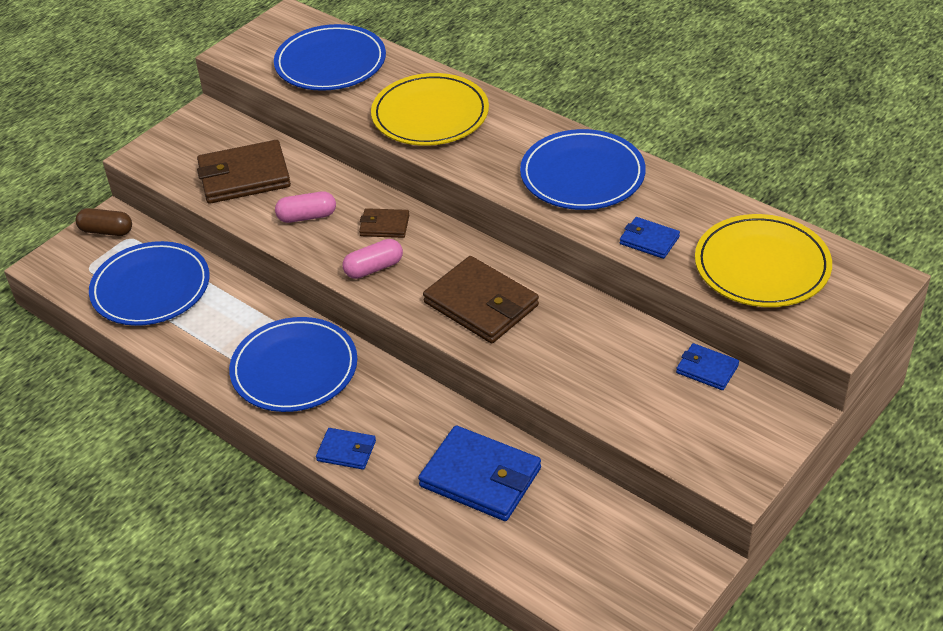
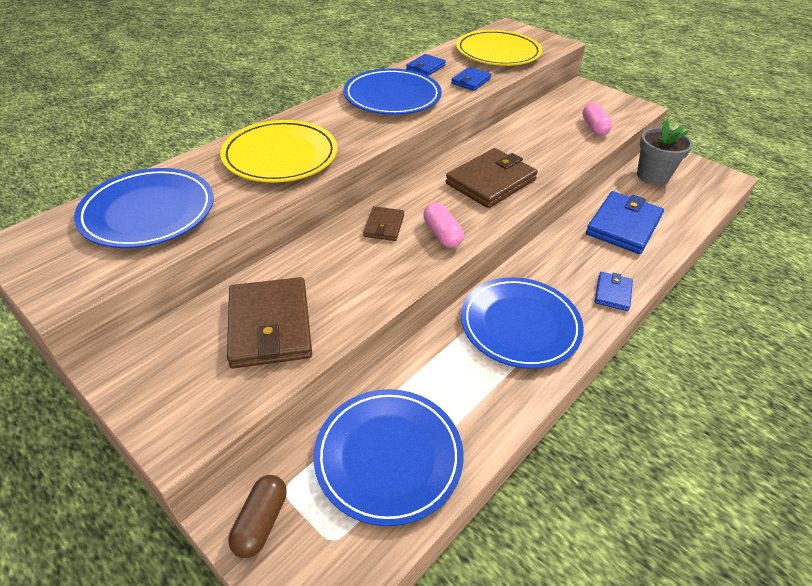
camera: 90 degrees left, 0 degrees up
pink capsule [275,191,336,223] -> pink capsule moved to [583,103,612,136]
blue wallet [676,343,739,390] -> blue wallet moved to [406,54,446,76]
none -> grey flower pot [637,119,693,185]

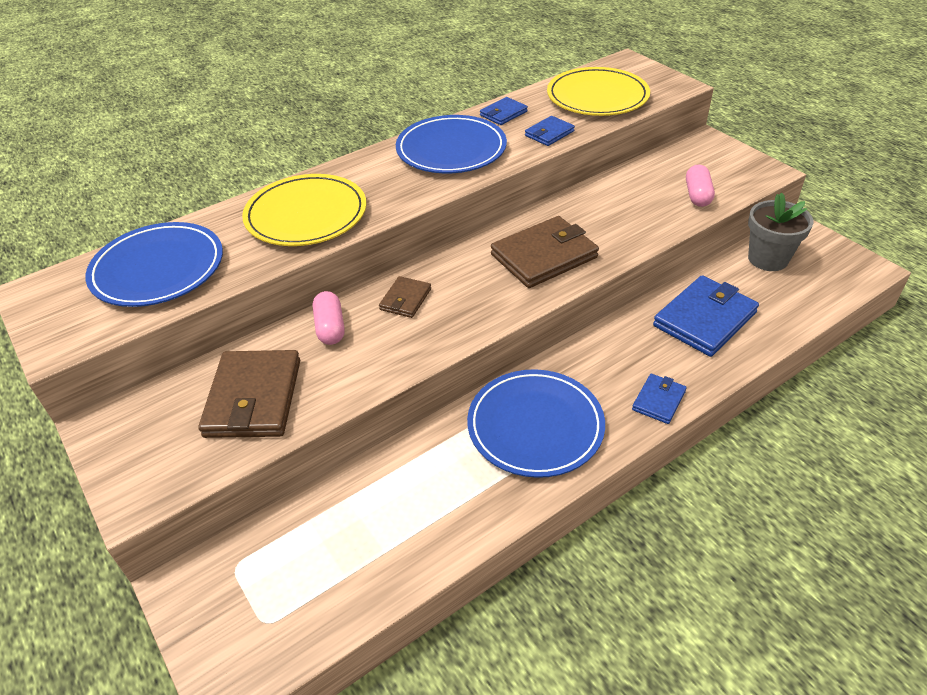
camera: 15 degrees right, 0 degrees up
brown capsule [229,475,287,558] -> none
blue plate [313,389,463,526] -> none
pink capsule [423,203,464,248] -> pink capsule moved to [313,291,345,345]

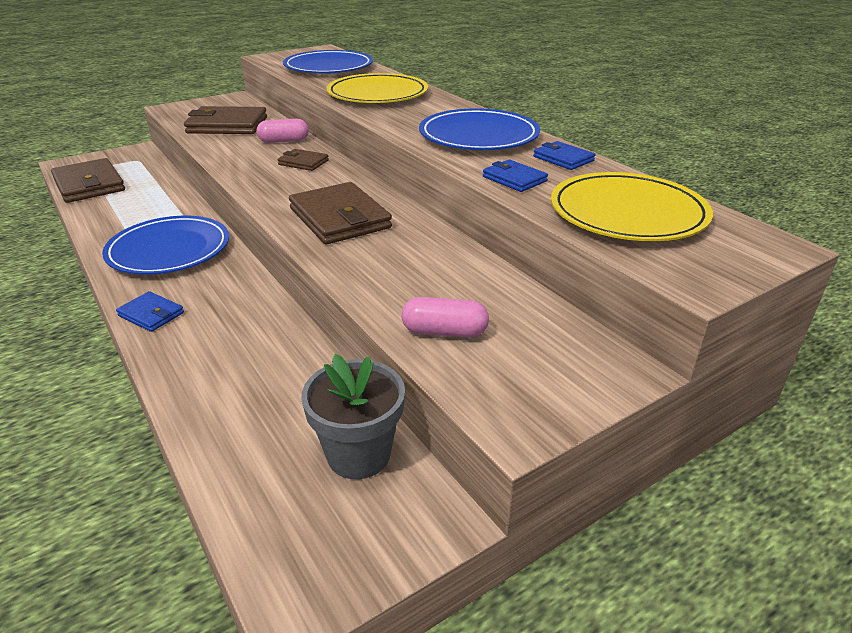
camera: 90 degrees right, 10 degrees down
blue wallet [653,275,759,357] -> none
none -> brown wallet [51,158,125,203]

